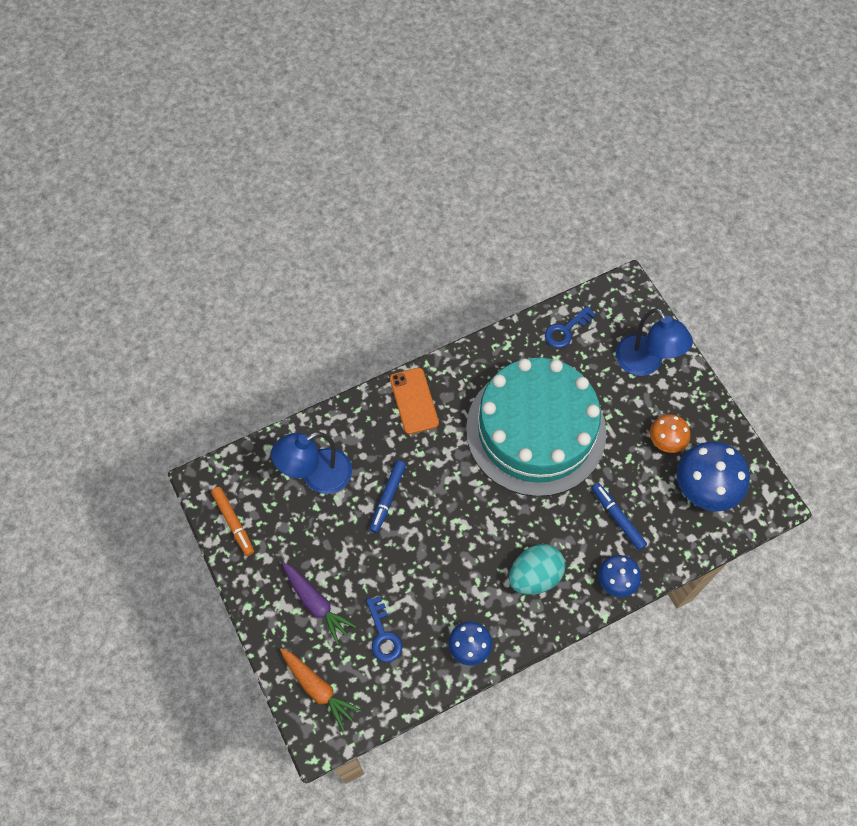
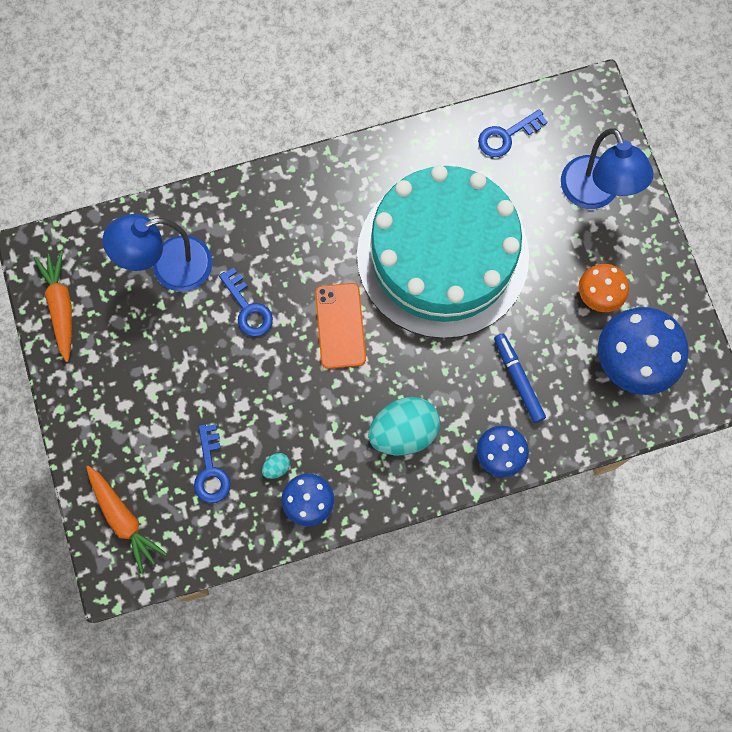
camera: 10 degrees right, 10 degrees up
orange marker [211,487,254,556] -> orange carrot [34,251,72,362]
purple carrot [282,563,356,644] -> none
blue marker [369,460,406,533] -> blue key [219,268,273,337]
orange phone [390,368,439,434] -> orange phone moved to [315,283,366,369]
none -> turquoise egg [262,453,290,479]

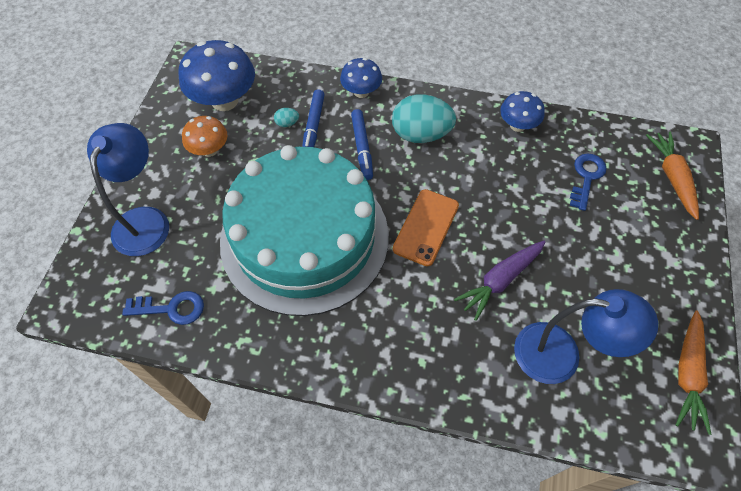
camera: 150 degrees left, 15 degrees down
blue key [219,268,273,337] -> purple carrot [454,241,545,321]
turquoise egg [262,453,290,479] -> turquoise egg moved to [274,108,299,127]
none -> blue marker [351,109,373,180]

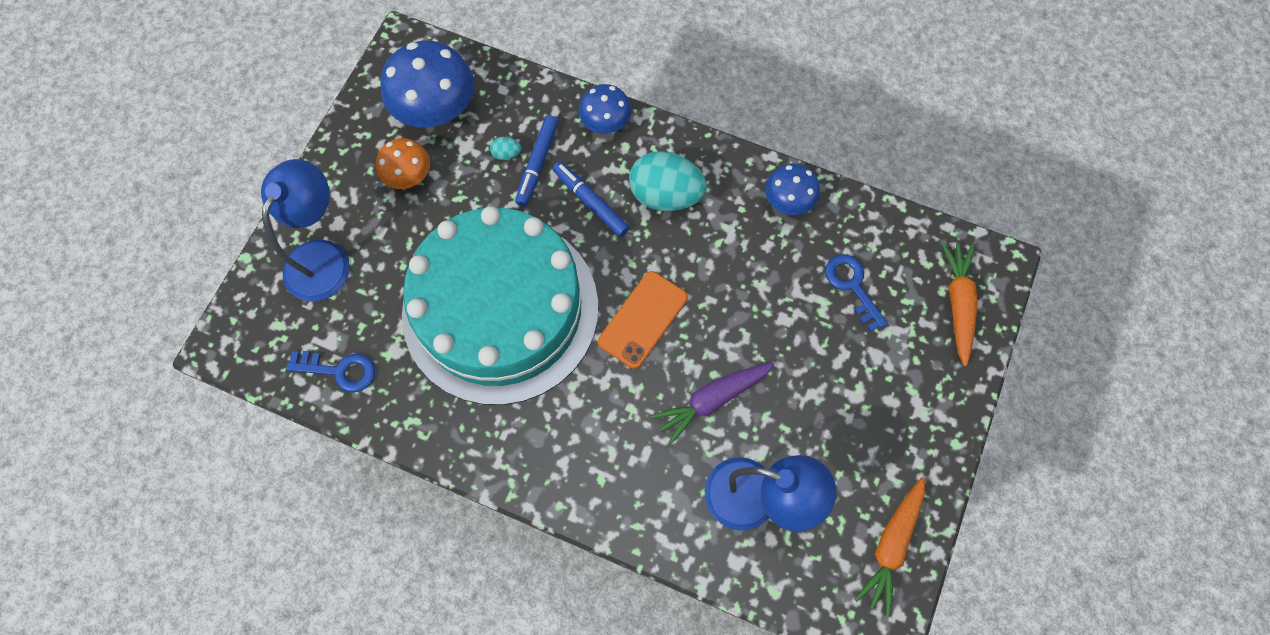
camera: 10 degrees right, 10 degrees up
blue marker [351,109,373,180] -> blue marker turned 135 degrees clockwise [553,161,630,237]
blue key [570,154,607,211] -> blue key turned 60 degrees counterclockwise [825,254,888,332]

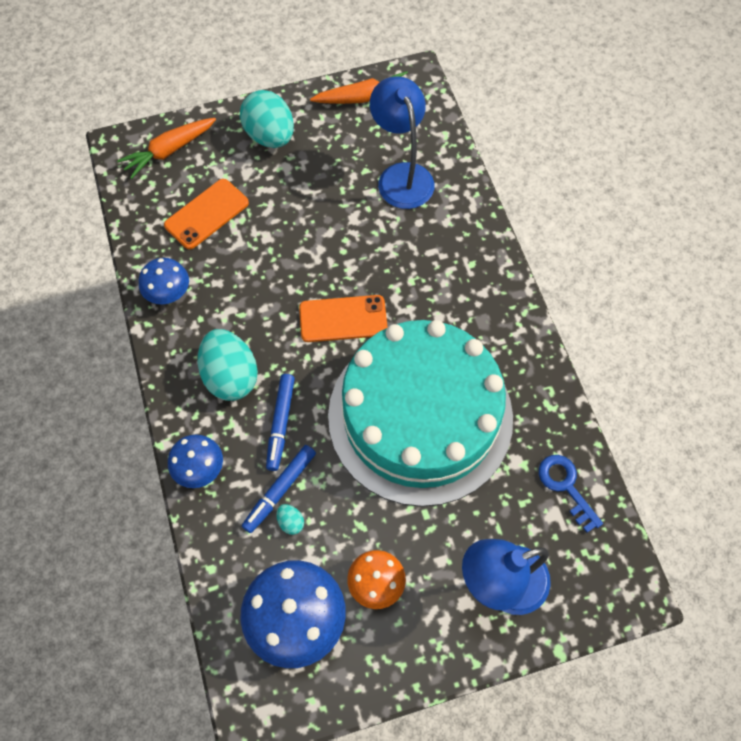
camera: 130 degrees left, 5 degrees down
blue marker [515,115,558,206] -> blue marker turned 150 degrees clockwise [242,445,316,533]
purple carrot [651,362,775,445] -> none
blue key [825,254,888,332] -> orange phone [164,179,249,249]
none -> turquoise egg [240,90,294,148]

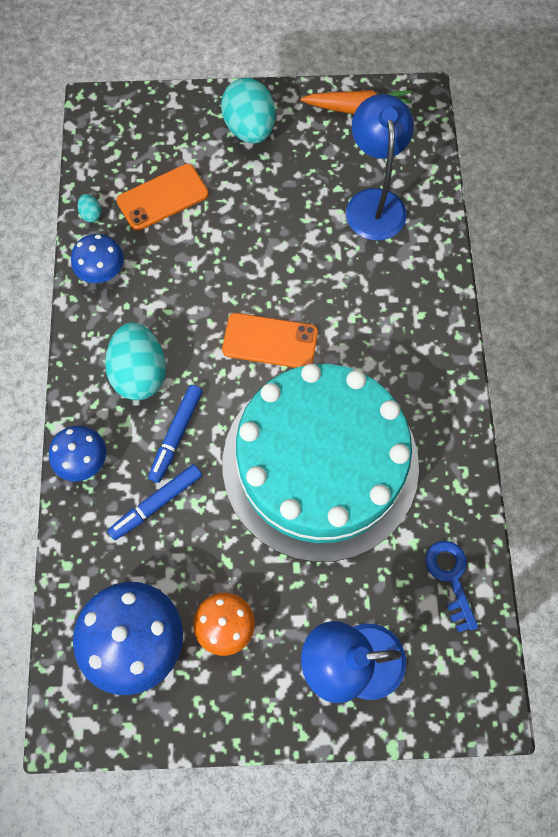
camera: 15 degrees right, 5 degrees up
orange carrot [117,118,216,179] -> none
turquoise egg [276,504,304,535] -> turquoise egg moved to [78,194,101,222]

